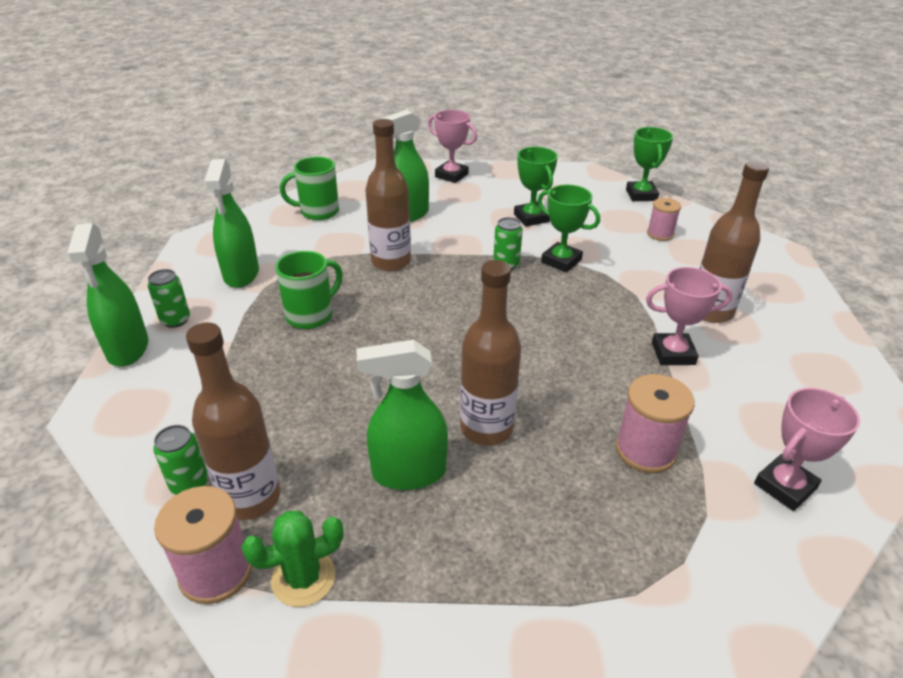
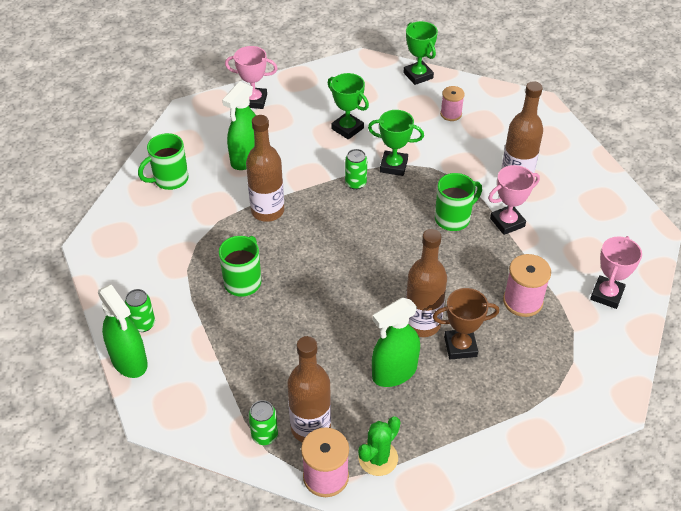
camera: 25 degrees left, 10 degrees up
green spray bottle [204,159,259,288] -> none
none -> brown trophy [433,288,499,359]
none -> green mug [435,173,482,231]

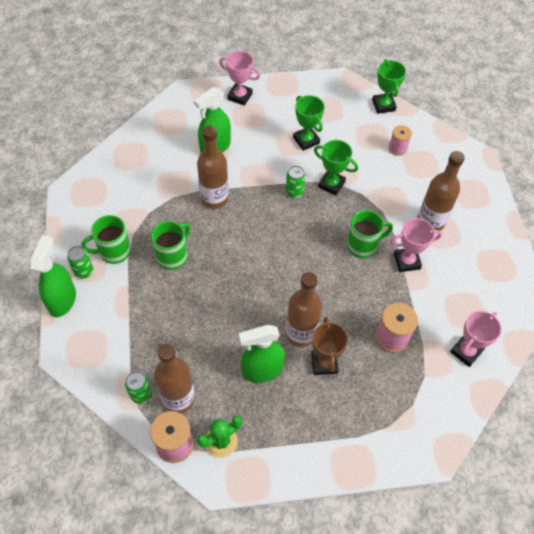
camera: 15 degrees right, 10 degrees up
green spray bottle [98,284,148,378] -> green spray bottle turned 150 degrees counterclockwise [31,235,76,317]
green mug [138,133,188,190] -> green mug moved to [81,215,131,264]
brown trophy [433,288,499,359] -> brown trophy turned 75 degrees clockwise [311,317,348,375]

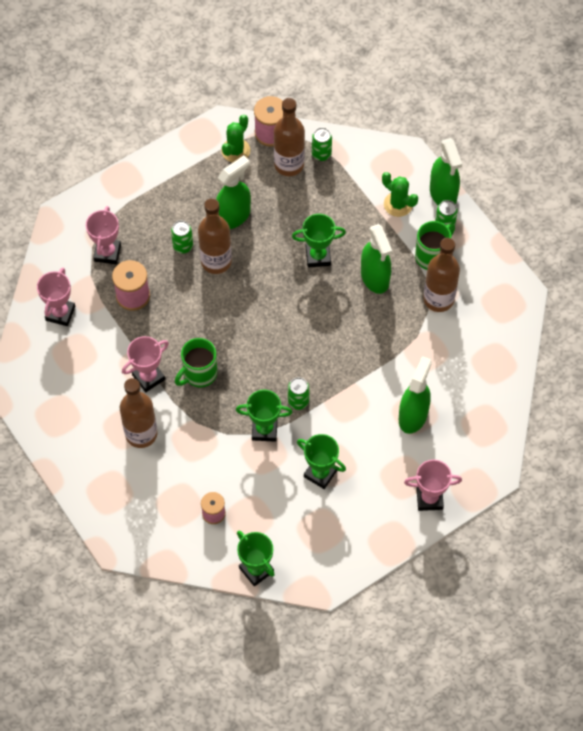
camera: 155 degrees right, 5 degrees up
green mug [151,221,191,270] -> green spray bottle [361,224,392,294]
brown bottle [197,126,229,209] -> brown bottle moved to [423,238,460,312]
brown trophy [311,317,348,375] -> green can [171,220,193,254]
none -> pink trophy [86,206,121,264]
none -> green trophy [292,214,346,268]
none -> green cactus [382,172,418,217]

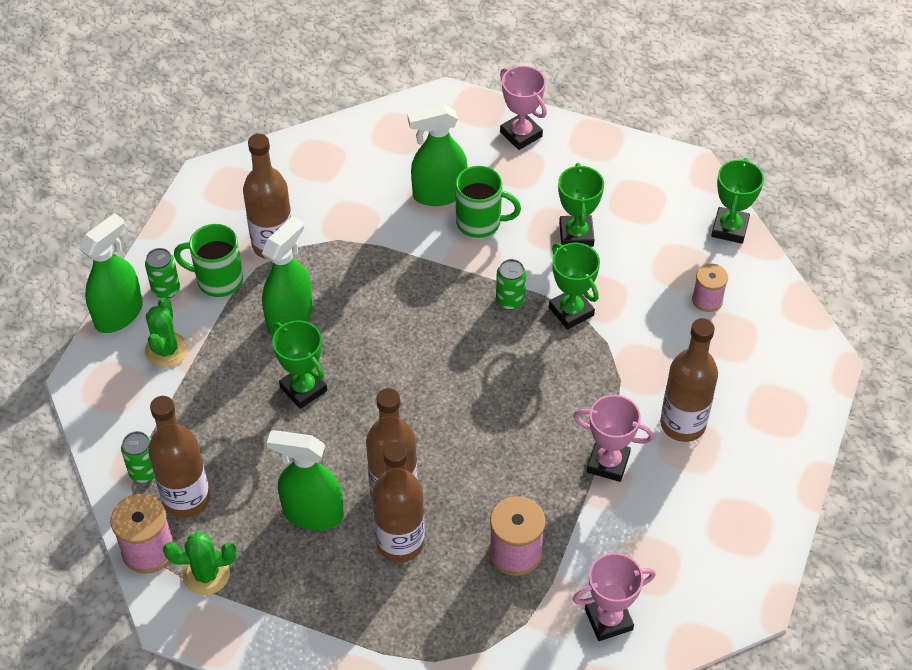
camera: 125 degrees left, 10 degrees down
pink trophy [86,206,121,264] -> none
green can [171,220,193,254] -> brown bottle [372,442,425,562]
green mug [175,338,217,387] -> green mug moved to [455,166,521,238]

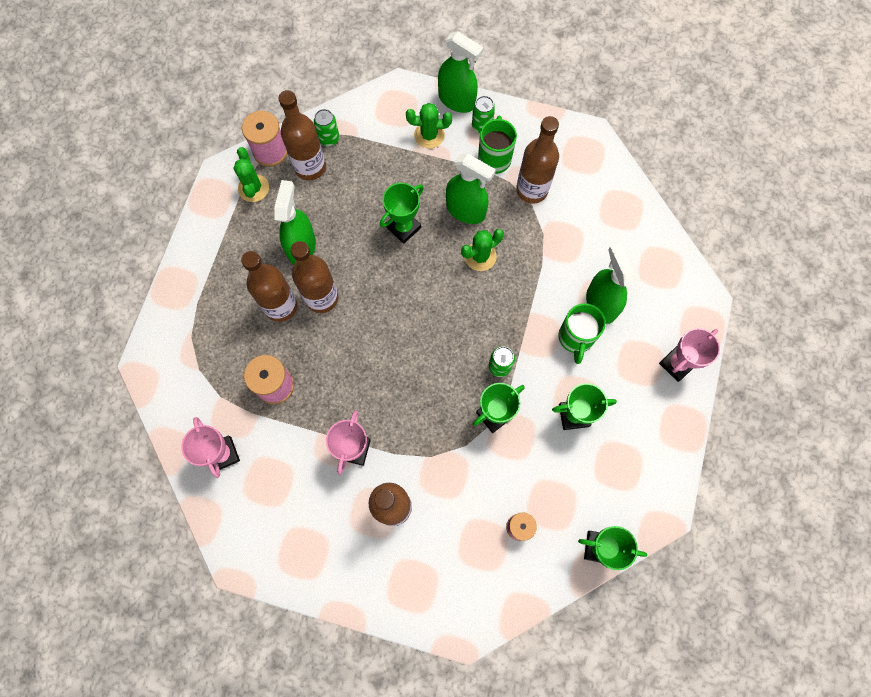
camera: 85 degrees right, 20 degrees up
none -> green cactus [461,229,504,271]

